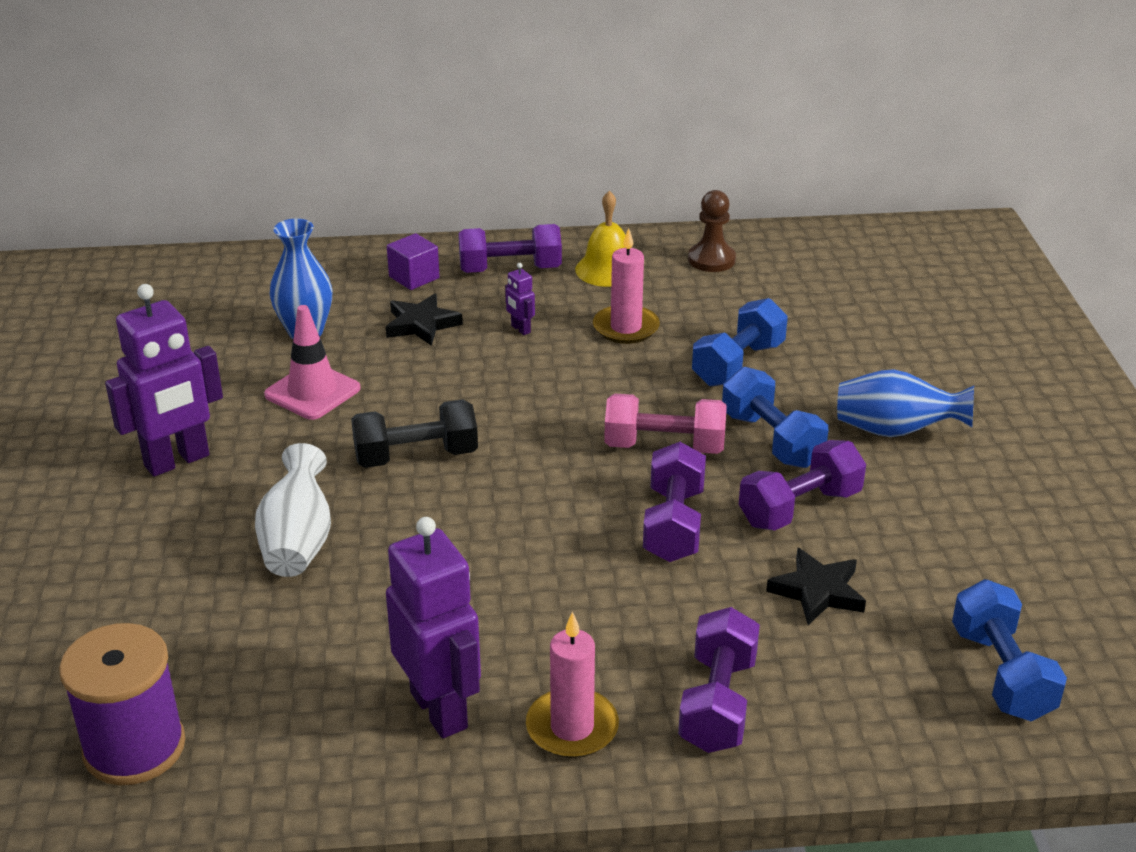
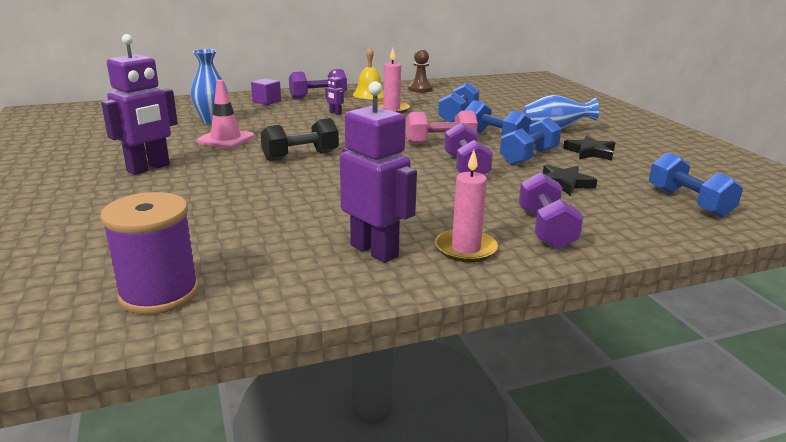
camera: 15 degrees left, 10 degrees down
white vase [255,443,331,577] -> none
black star [386,293,463,346] -> black star moved to [563,135,615,161]
purple dumbbell [739,440,866,531] -> blue dumbbell [500,117,562,165]

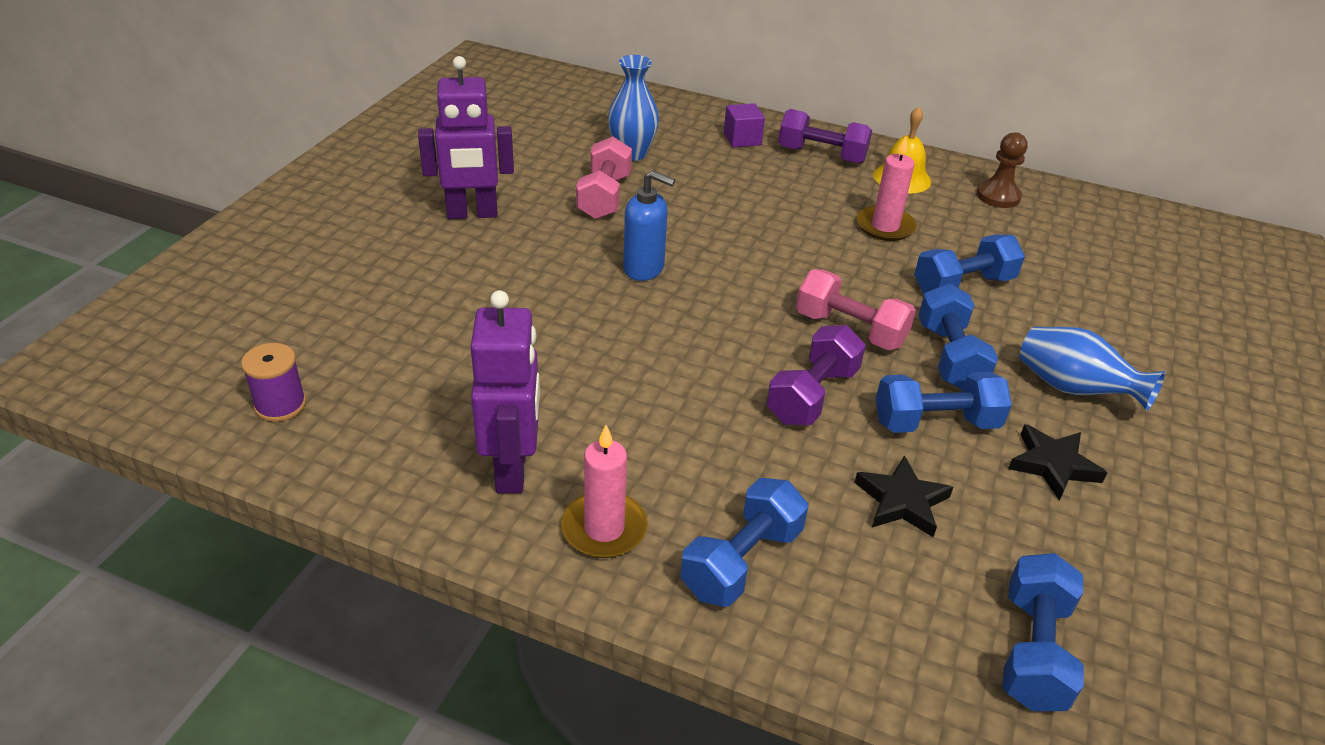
camera: 40 degrees right, 15 degrees up
purple spool [100,192,199,314] -> purple spool [241,343,306,422], size x0.60
pink traffic cone [197,80,255,148] -> pink dumbbell [576,136,632,219]
black dumbbell [260,118,339,161] -> blue soap dispenser [623,170,675,281]
purple robot [325,71,344,115] -> none
purple dumbbell [519,172,584,249] -> blue dumbbell [680,478,808,607]

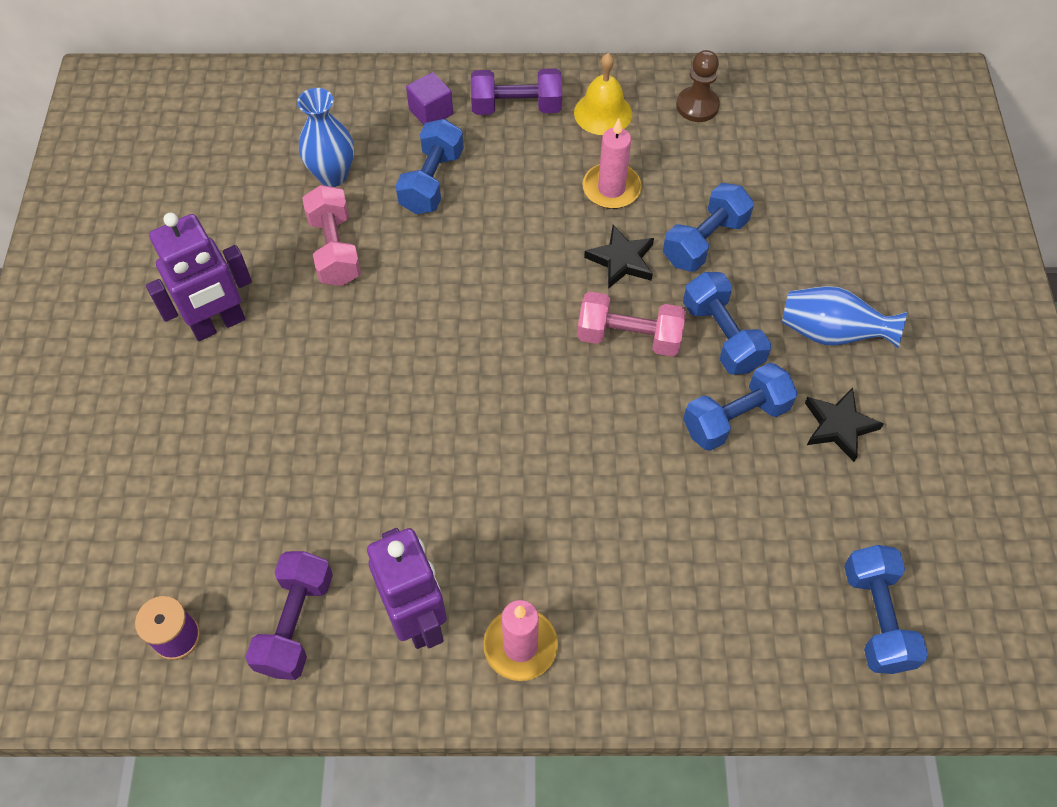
camera: 20 degrees left, 20 degrees up
blue soap dispenser [623,170,675,281] -> none
blue dumbbell [680,478,808,607] -> blue dumbbell moved to [395,119,464,214]
purple dumbbell [767,325,866,425] -> purple dumbbell moved to [246,551,333,680]
black star [854,455,953,537] -> black star moved to [584,225,654,289]

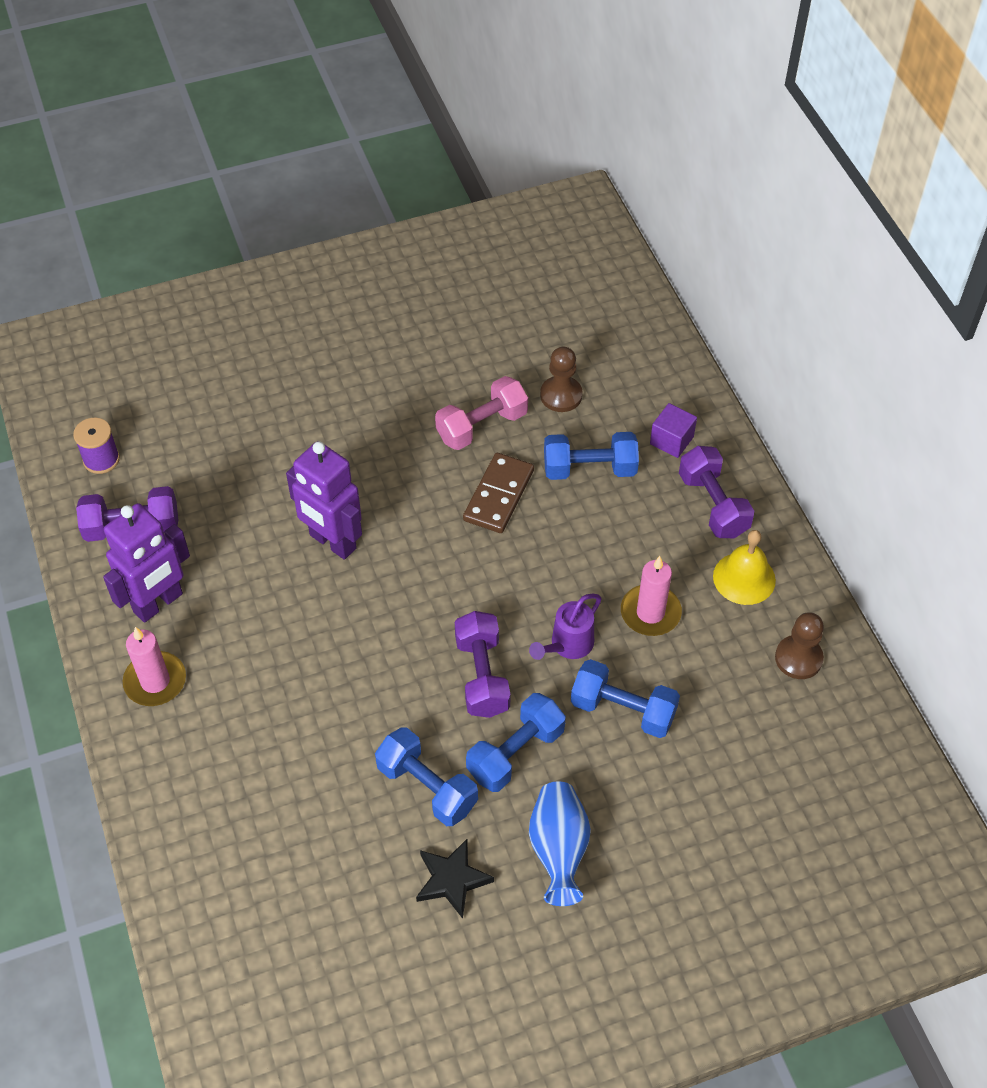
camera: 70 degrees right, 5 degrees down
purple robot [146,213,252,341] -> purple robot moved to [286,441,362,559]
blue vase [297,88,354,187] -> brown pawn [540,346,583,412]
pink dumbbell [577,292,686,357] -> purple dumbbell [455,611,510,718]
black star [584,225,654,289] -> purple watering can [529,594,602,660]
blue dumbbell [844,545,928,674] -> none
none -> brown domino [463,453,534,533]

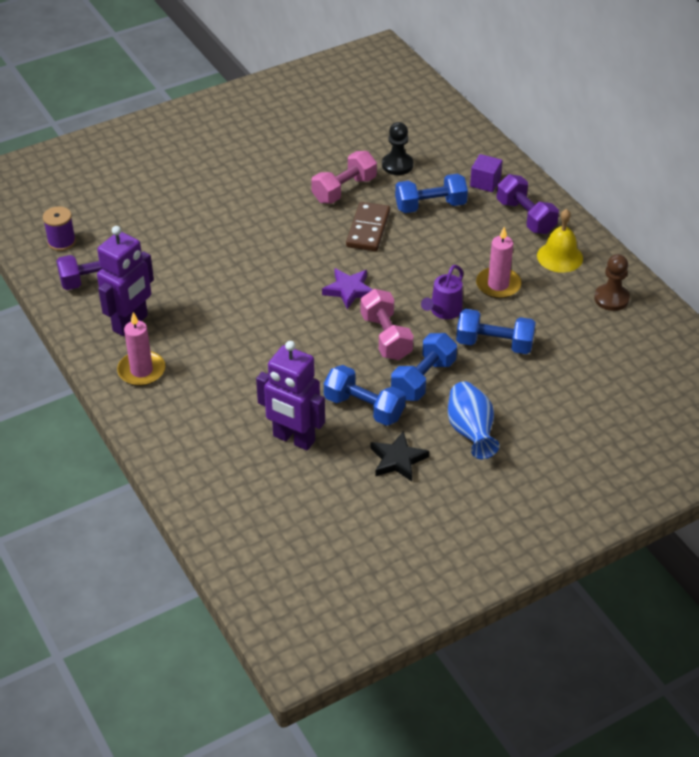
camera: 10 degrees left, 10 degrees down
purple robot [286,441,362,559] -> purple robot moved to [256,341,325,450]
purple dumbbell [455,611,510,718] -> pink dumbbell [360,289,414,360]
brown pawn [540,346,583,412] -> black pawn [382,122,413,175]
none -> purple star [322,268,373,309]

